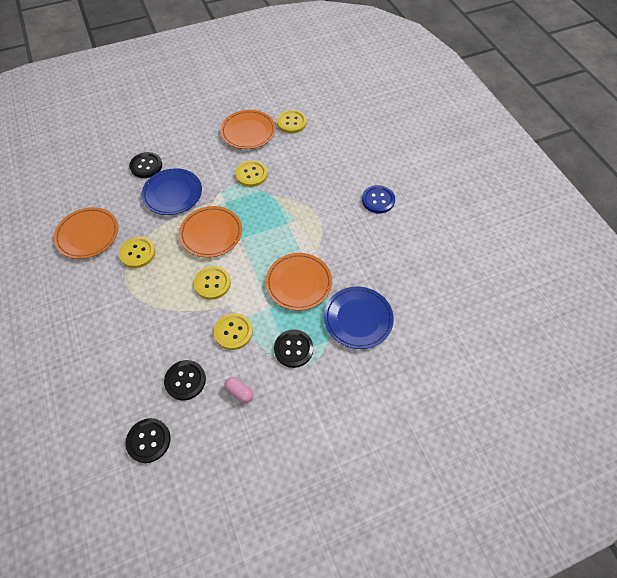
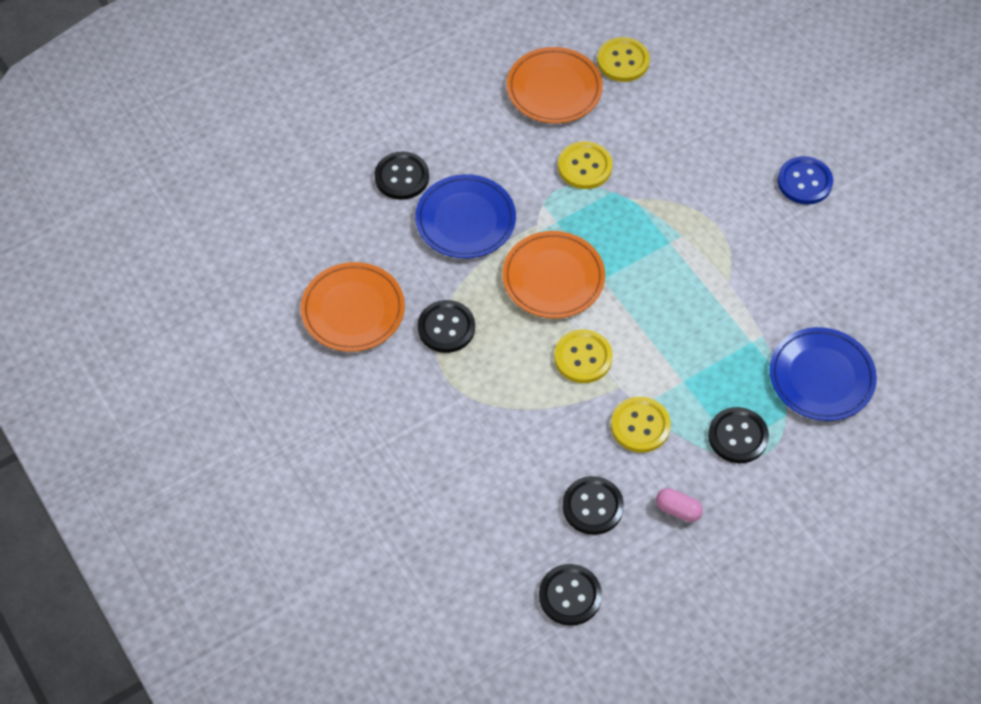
camera: 10 degrees left, 0 degrees up
yellow button [119,237,156,268] -> black button [418,300,475,353]
orange plate [266,253,332,311] -> none

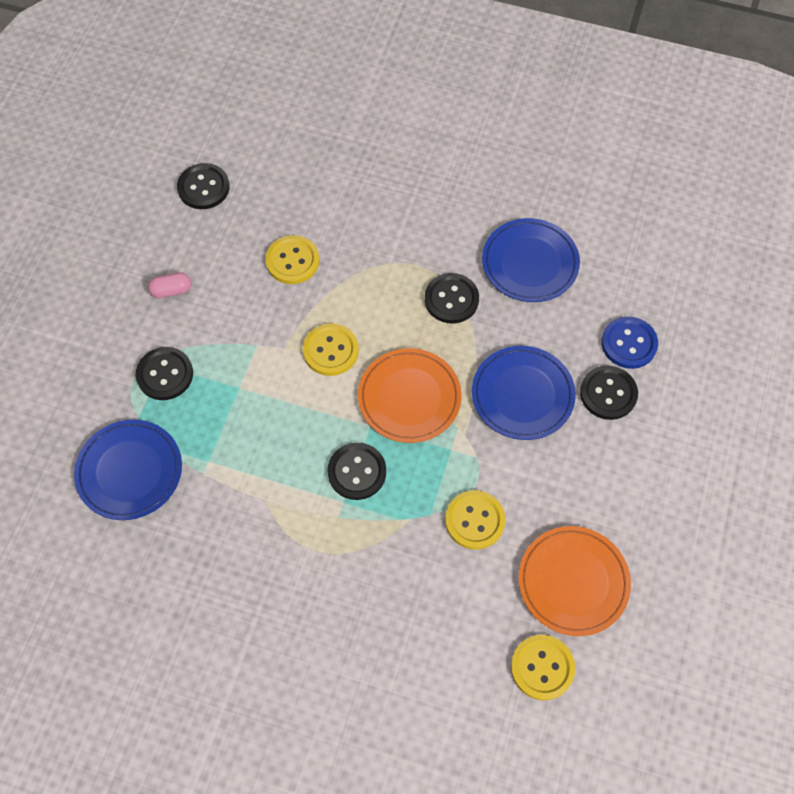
camera: 140 degrees right, 5 degrees up
orange plate [301,262,405,352] -> blue plate [482,218,580,302]
black button [563,476,624,535] -> black button moved to [327,443,386,500]
yellow button [611,397,671,453] -> yellow button moved to [265,235,319,284]
blue button [778,156,833,205] -> blue button moved to [601,316,658,369]

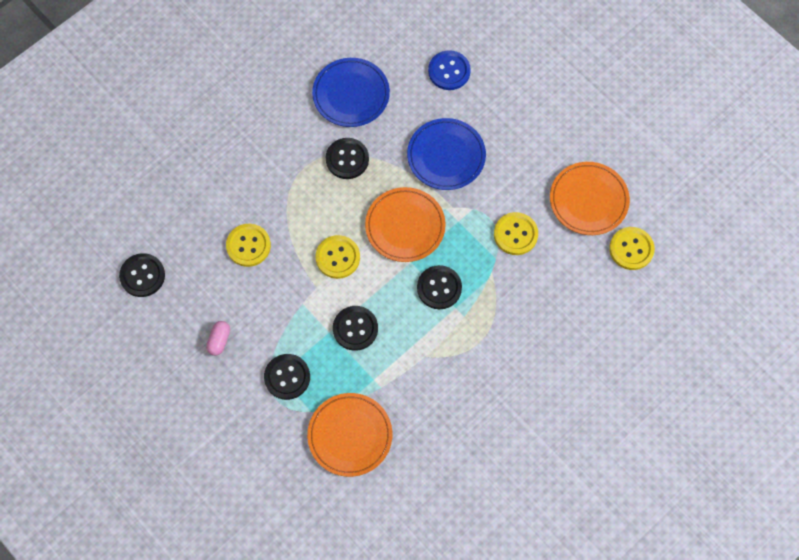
camera: 60 degrees left, 5 degrees up
blue plate [74,420,182,520] -> orange plate [307,393,392,477]
black button [580,366,638,420] -> black button moved to [333,306,378,351]

